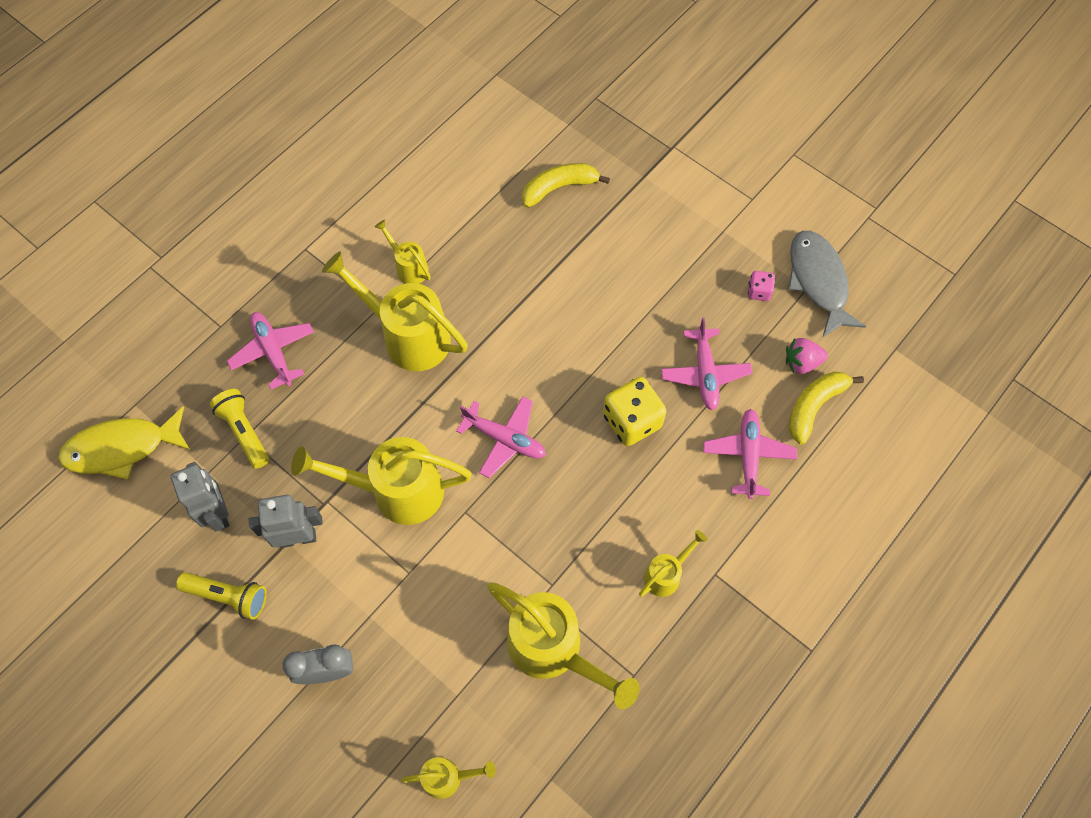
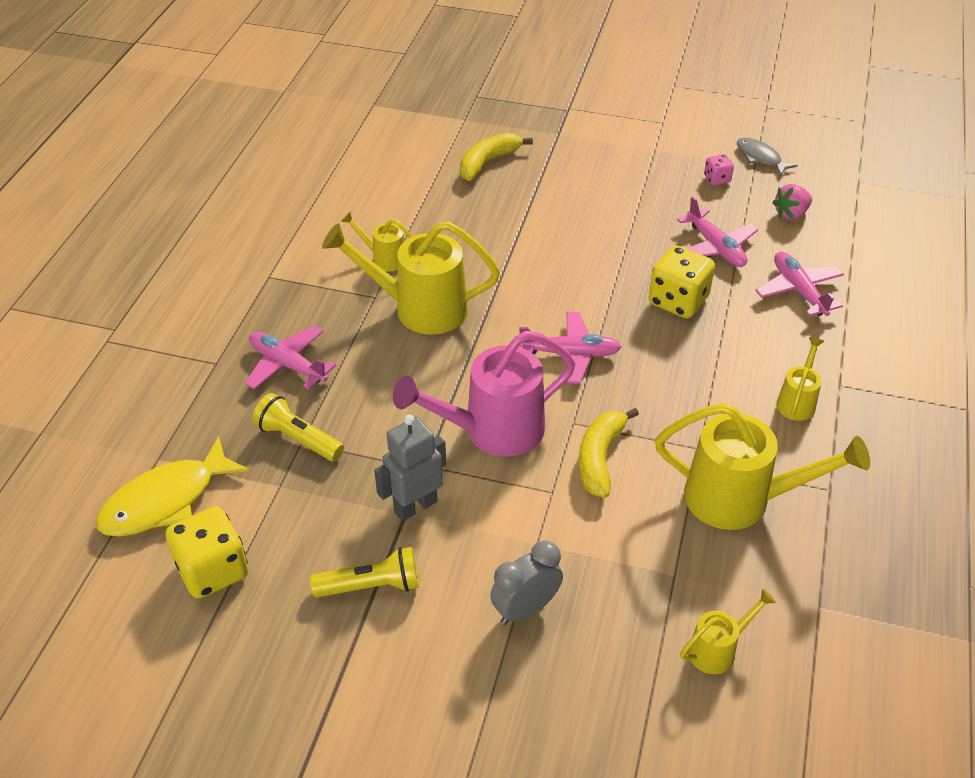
camera: 25 degrees left, 20 degrees down
grey robot [171,462,229,531] -> none
yellow watering can [291,437,472,525] -> pink watering can [393,331,576,457]
grey fish [788,231,866,338] -> grey fish [737,138,798,176], size x0.58
yellow banana [789,372,864,445] -> yellow banana moved to [579,408,639,498]
none -> yellow dice [165,506,248,599]

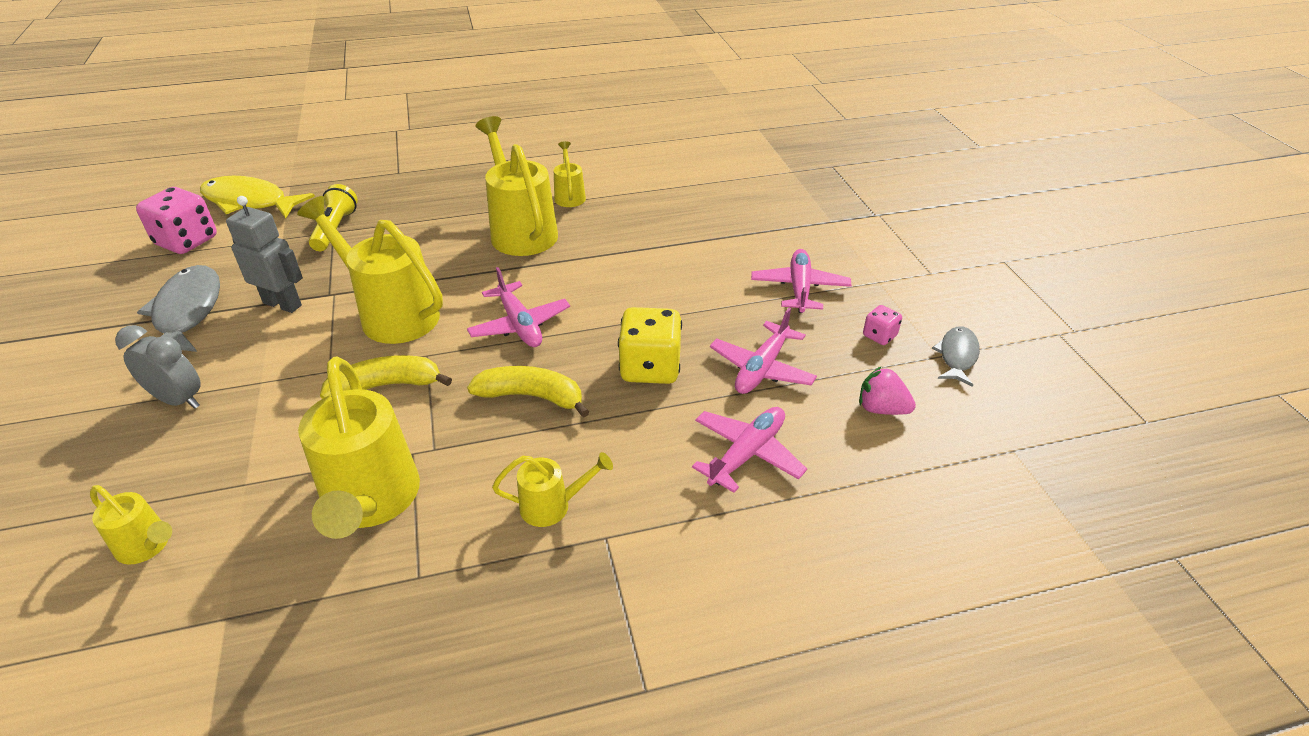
camera: 60 degrees right, 5 degrees down
yellow dice [165,506,248,599] -> pink dice [136,187,217,254]
pink plane [245,325,336,389] -> pink plane moved to [751,249,852,313]
yellow flashlight [310,547,419,597] -> grey fish [137,265,220,352]
pink watering can [393,331,576,457] -> yellow watering can [297,196,443,344]
yellow banana [460,133,533,181] -> yellow banana moved to [467,366,590,418]

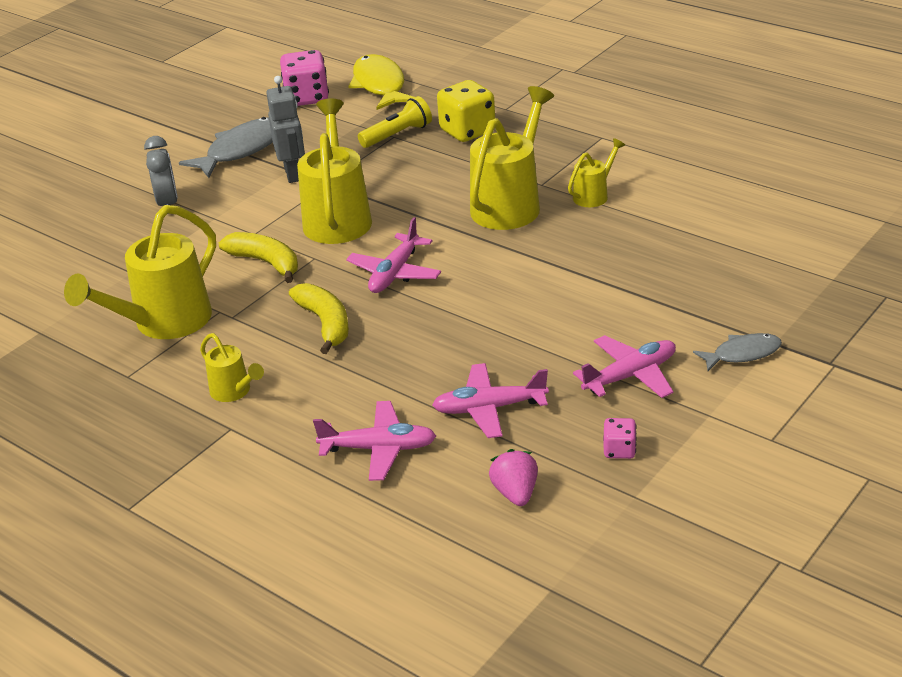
camera: 55 degrees right, 5 degrees down
yellow watering can [90,485,172,564] -> none
yellow dice [618,307,682,384] -> yellow dice moved to [437,80,495,142]
grey fish [932,326,980,387] -> grey fish moved to [693,333,782,371]

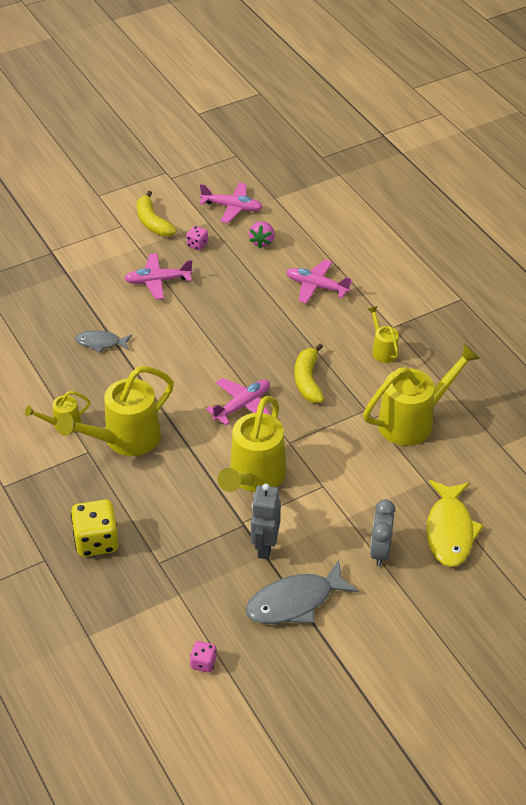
camera: 160 degrees left, 10 degrees up
yellow banana [219,232,298,283] -> yellow banana moved to [137,191,177,236]
pink dice [280,50,329,106] -> pink dice [190,641,217,673], size x0.50
yellow fish [348,54,415,110] -> yellow fish moved to [427,480,484,567]
yellow flashlight [358,96,432,148] -> none
pink plane [432,363,549,438] -> pink plane moved to [199,183,263,223]
grey fish [693,333,782,371] -> grey fish moved to [75,330,132,353]

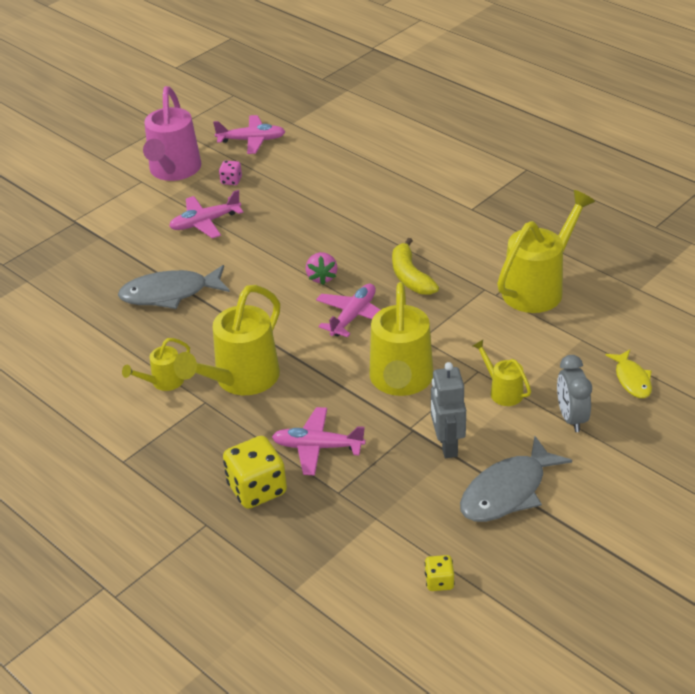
camera: 15 degrees left, 5 degrees down
grey fish [75,330,132,353] -> grey fish [118,265,230,309], size x1.72
yellow banana [137,191,177,236] -> pink watering can [143,86,201,181]
pink dice [190,641,217,673] -> yellow dice [425,555,455,591]
pink strawberry [249,221,275,248] -> pink strawberry moved to [306,252,337,285]
pink plane [286,259,353,304] -> pink plane moved to [272,407,366,476]
yellow watering can [368,306,399,363] -> yellow watering can moved to [473,340,531,406]
yellow fish [427,480,484,567] -> yellow fish [606,350,652,398], size x0.58

